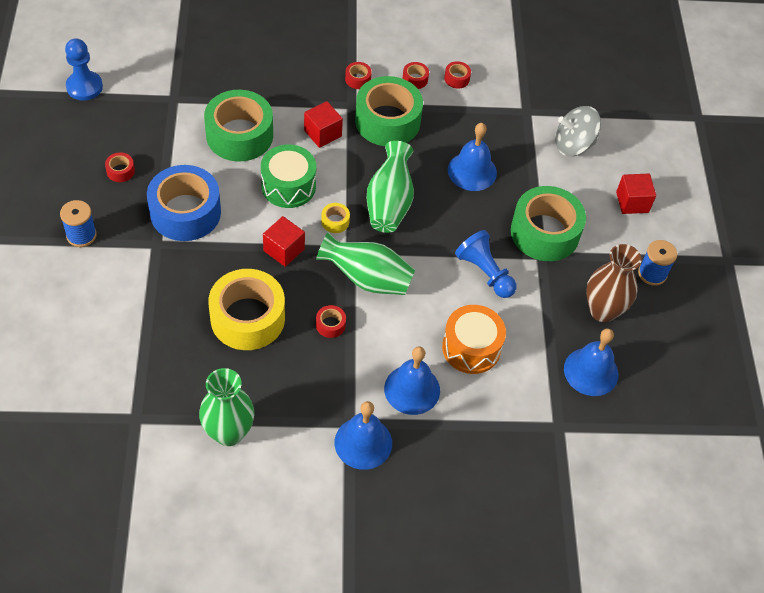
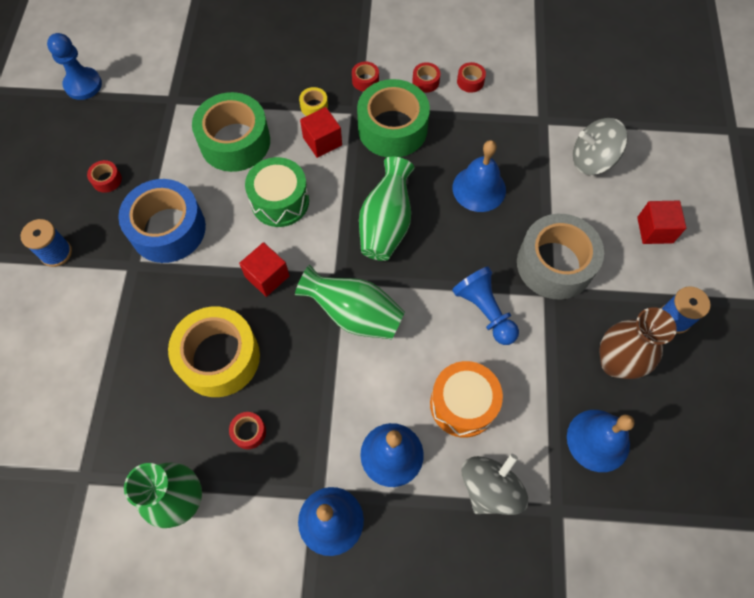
camera: 10 degrees right, 10 degrees up
red tape [316,305,346,338] -> red tape moved to [229,412,266,449]
yellow tape [321,203,350,233] -> yellow tape moved to [299,87,328,116]
green tape [511,186,586,261] -> grey tape [517,214,604,299]
none -> grey spinning top [462,454,528,515]

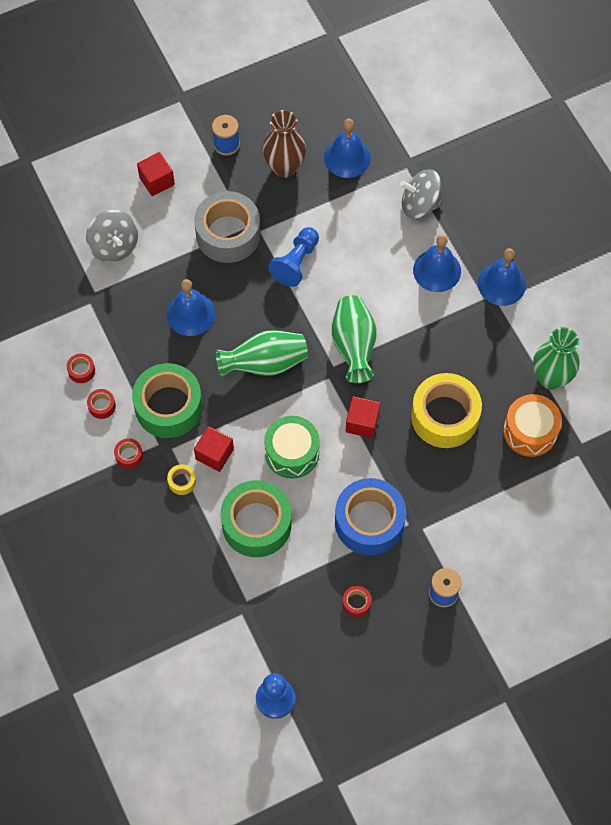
camera: 120 degrees left, 0 degrees up
red tape [229,412,266,449] -> none
orange drum [430,361,503,438] -> orange drum moved to [503,394,562,457]

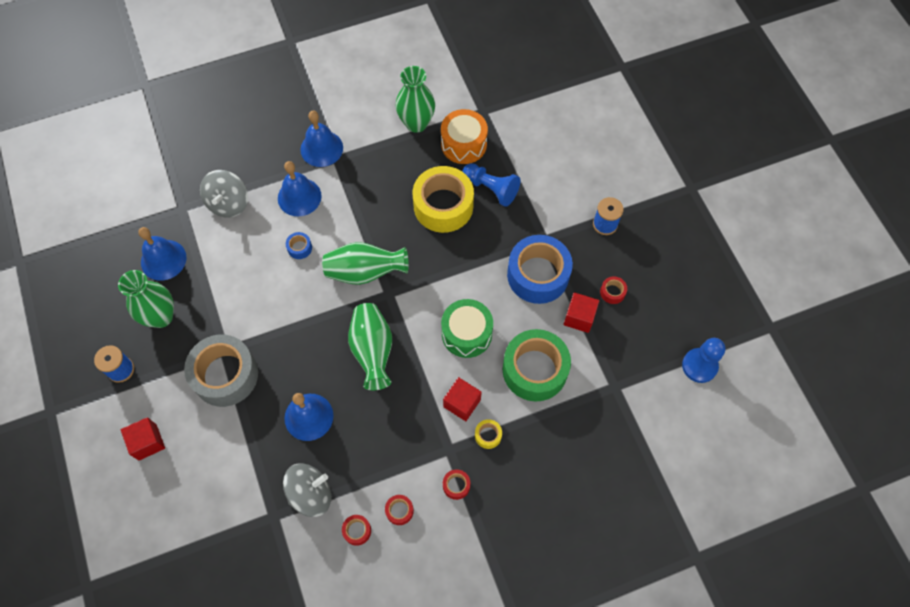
camera: 85 degrees left, 0 degrees up
grey spinning top [86,210,138,262] -> grey spinning top moved to [283,464,331,517]
green tape [132,363,203,438] -> none
brown vase [263,110,306,178] -> green vase [118,270,174,328]
blue pawn [268,227,319,287] -> blue pawn moved to [462,163,521,207]
red cube [346,396,380,438] -> red cube moved to [564,292,599,333]
none -> blue tape [286,232,312,259]

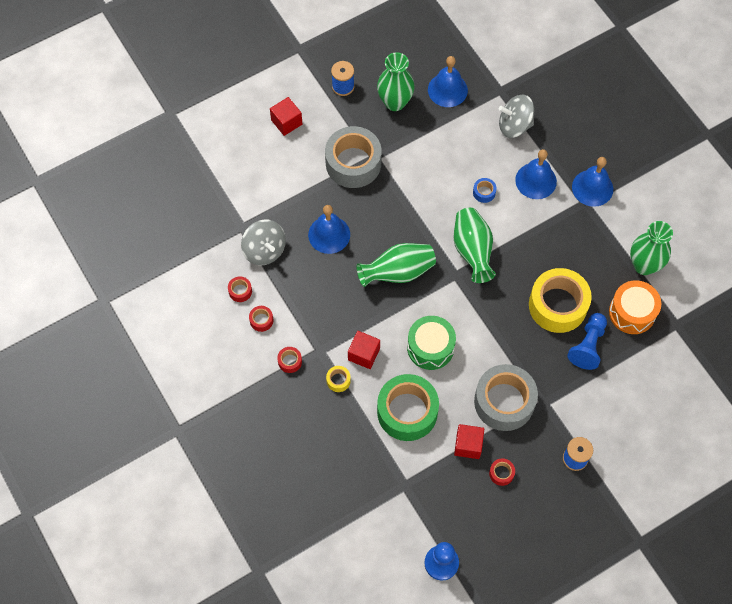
camera: 80 degrees right, 0 degrees up
blue tape [507,235,573,304] -> grey tape [474,364,538,431]

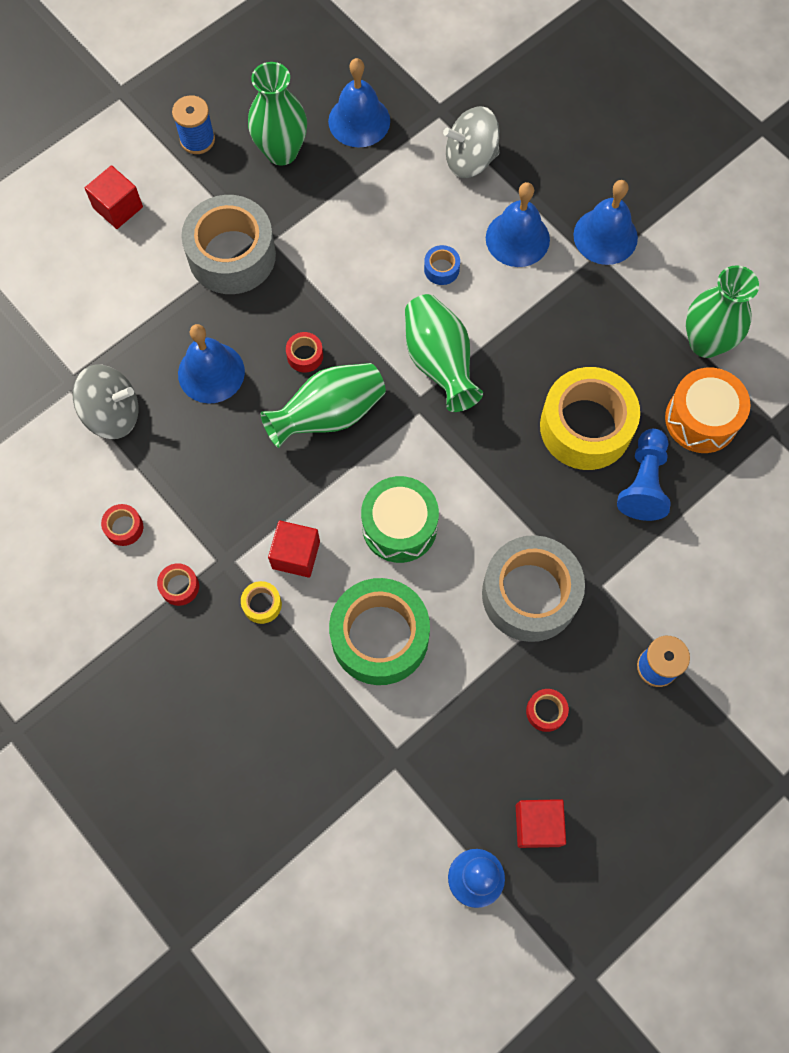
camera: 10 degrees left, 5 degrees up
red tape [228,276,252,302] -> red tape moved to [286,332,323,373]
grey spinning top [241,220,286,265] -> grey spinning top turned 45 degrees counterclockwise [73,364,139,439]
red cube [454,424,484,459] -> red cube moved to [516,799,566,848]

